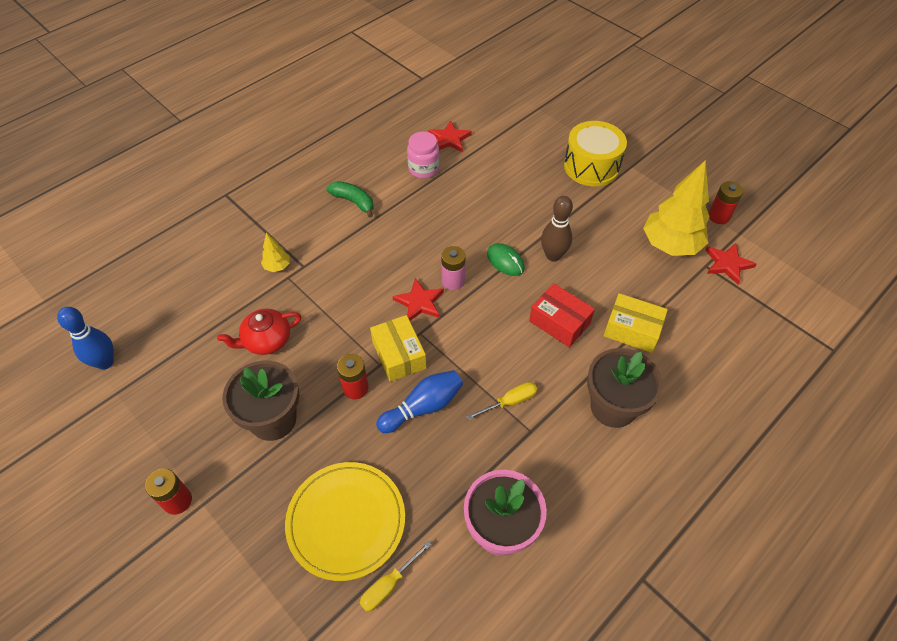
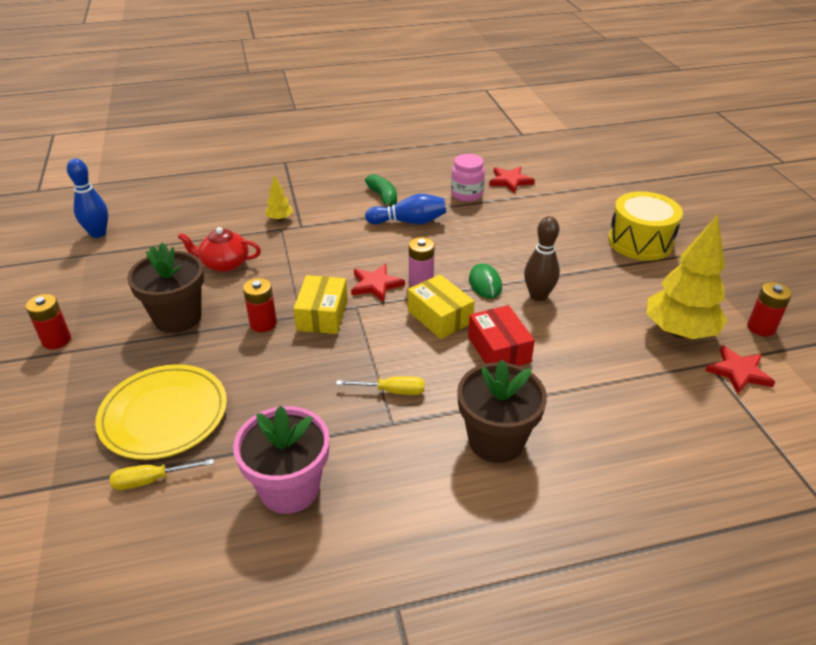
camera: 30 degrees right, 15 degrees down
blue bowling pin [376,370,463,433] -> blue bowling pin moved to [365,194,446,224]
yellow box [604,293,668,353] -> yellow box moved to [408,274,475,339]

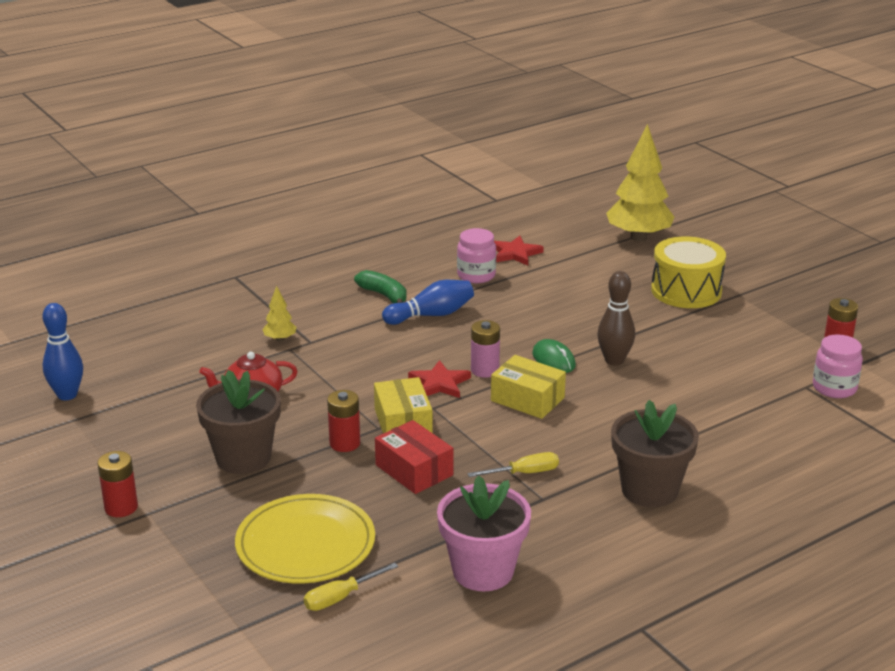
camera: 20 degrees left, 10 degrees down
red box [468,305,535,366] -> red box moved to [375,420,453,494]
yellow tree [647,215,728,339] -> yellow tree moved to [606,124,674,241]
red star [705,345,775,394] -> pink jar [813,334,863,398]

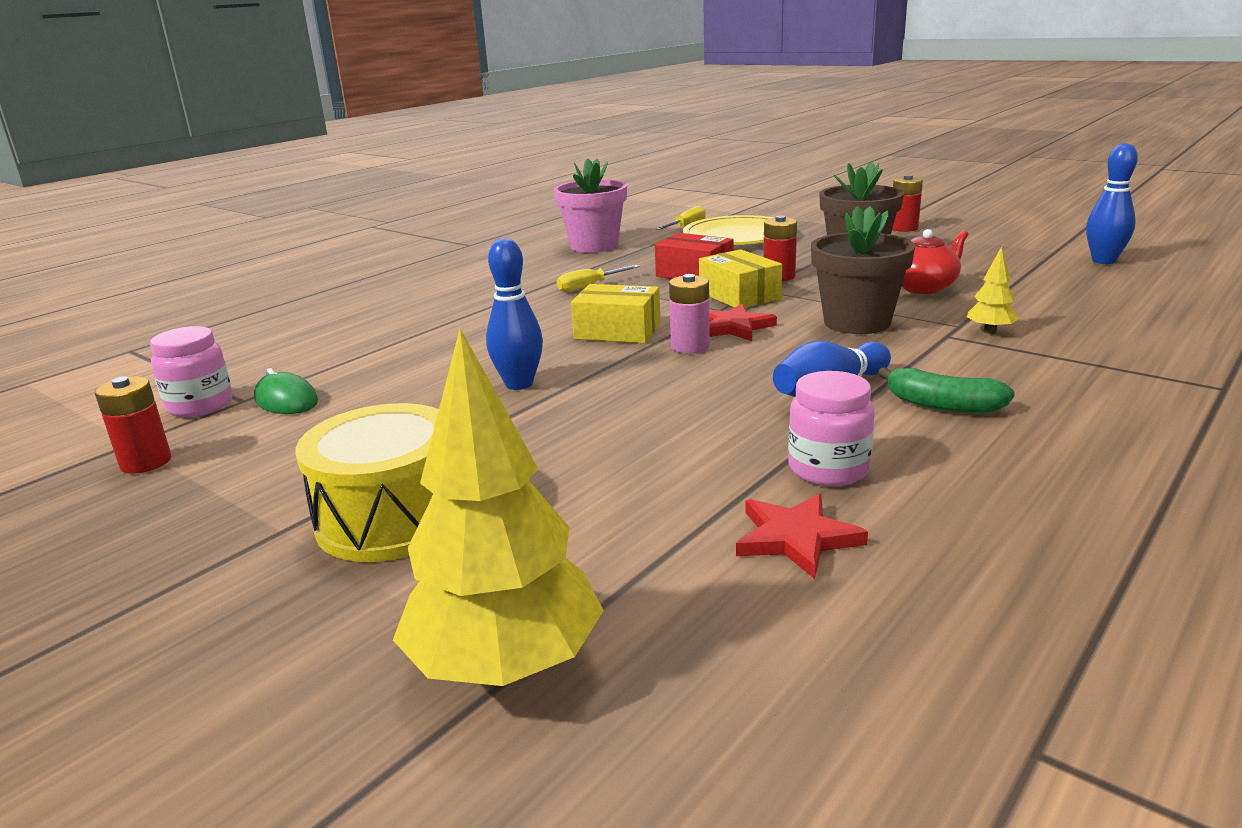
camera: 165 degrees right, 5 degrees down
green mouse [532,339,576,373] -> green mouse moved to [254,368,318,414]
brown bowling pin [597,271,635,366] -> blue bowling pin [486,238,543,390]
brown flower pot [611,400,699,507] -> brown flower pot moved to [811,206,915,334]

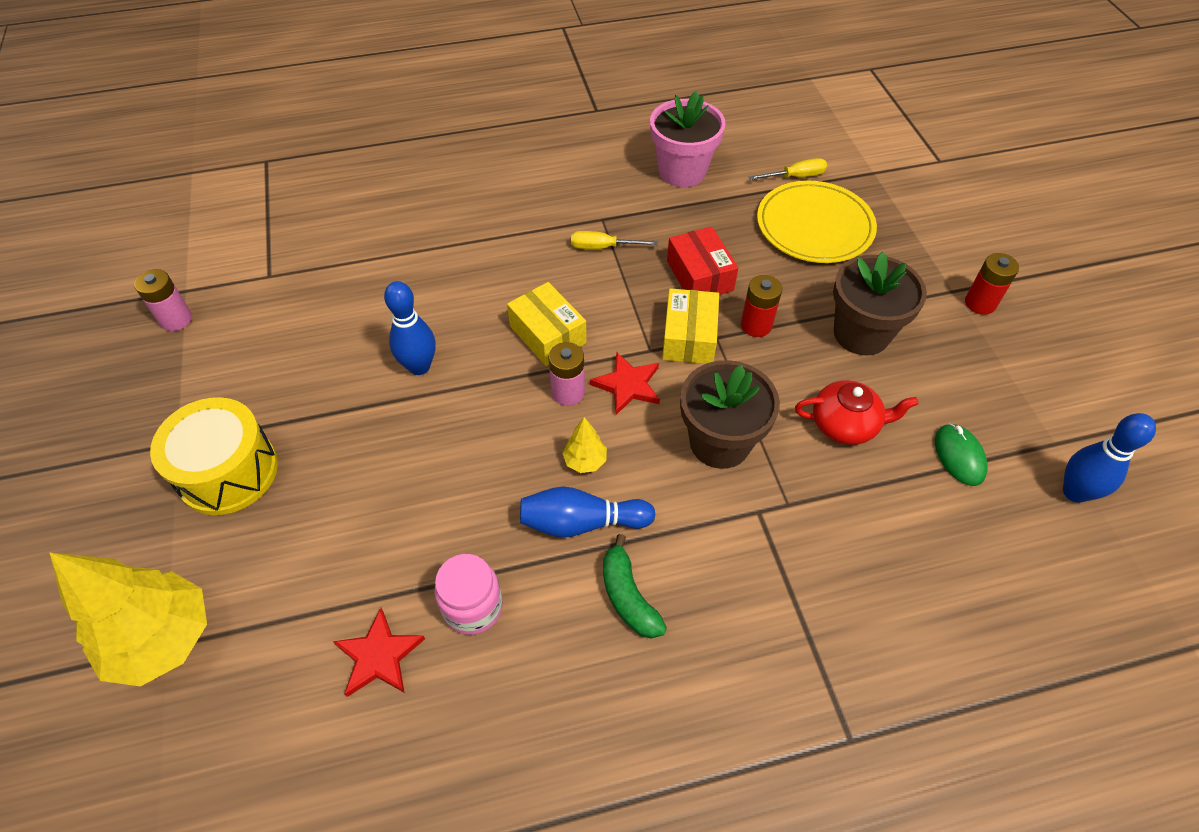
camera: 35 degrees right, 30 degrees up
red battery [95,376,171,474] -> pink battery [134,269,192,331]
pink jar [150,326,233,417] -> none
green mouse [254,368,318,414] -> green mouse moved to [935,423,988,486]
yellow tree [967,247,1018,334] -> yellow tree moved to [562,417,607,473]

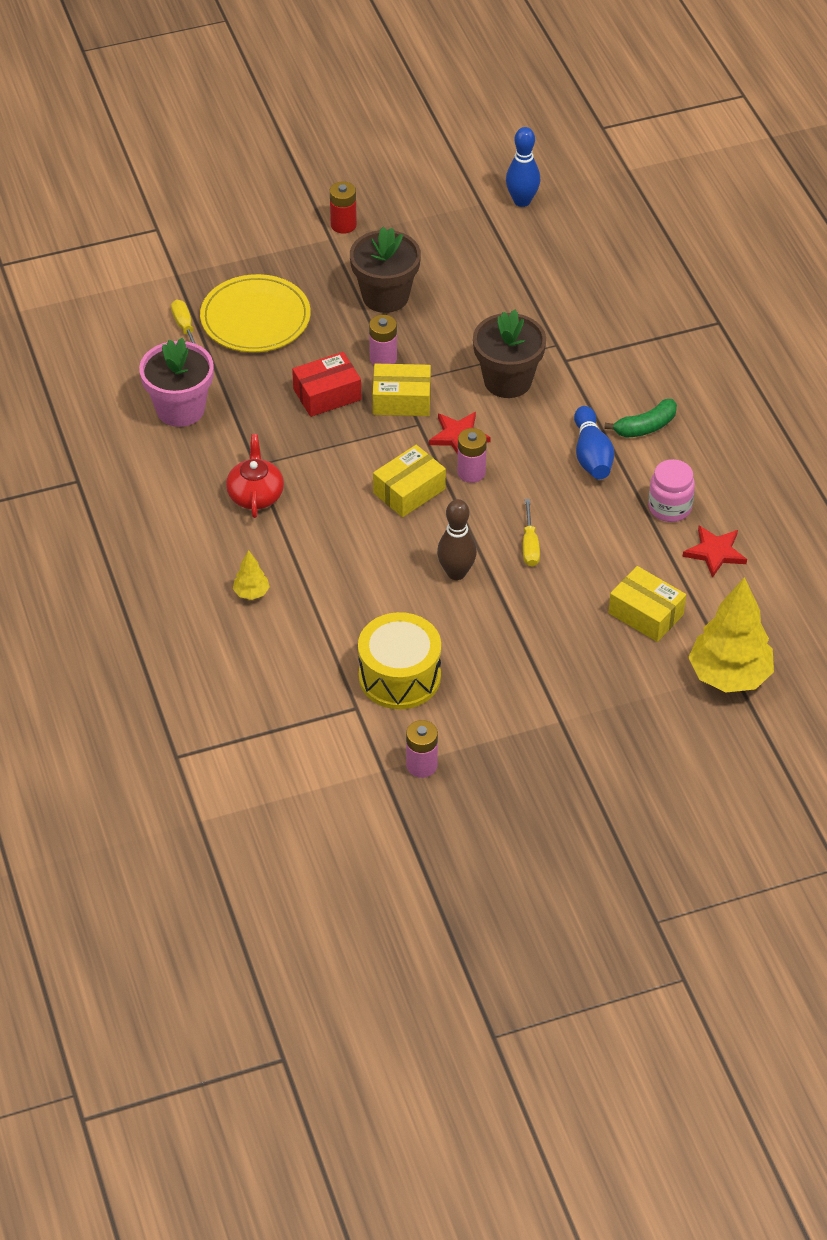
camera: 95 degrees left, 5 degrees down
yellow drum [150,397,278,515] -> yellow drum moved to [358,612,441,709]
blue bowling pin [384,281,435,375] -> brown bowling pin [437,499,477,580]
yellow tree [562,417,607,473] -> yellow tree moved to [233,550,270,600]
yellow screwdriver [571,231,658,249] -> yellow screwdriver moved to [523,499,540,567]
red battery [741,275,782,337] -> pink battery [369,315,397,365]
red teapot [795,380,919,445] -> red teapot moved to [226,434,284,518]
green mouse [935,423,988,486] -> none
none -> yellow box [609,566,686,642]

